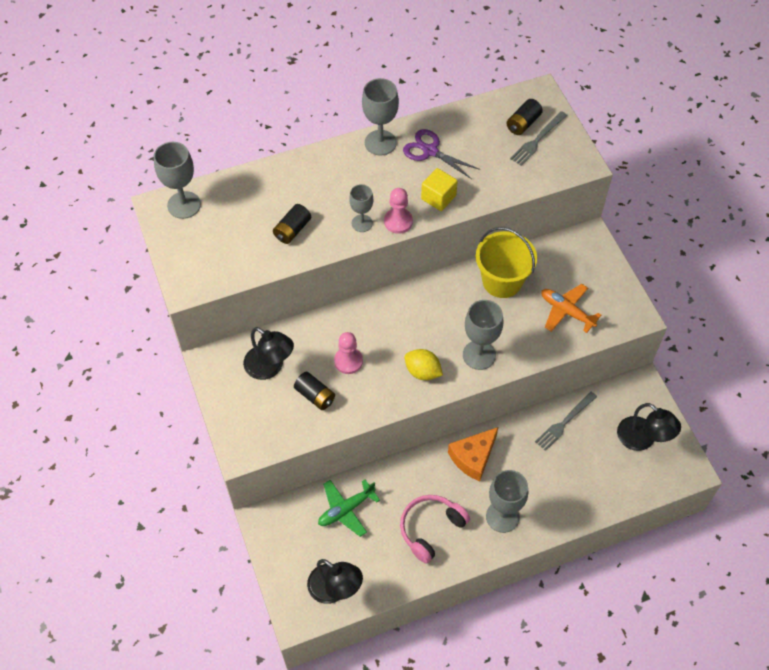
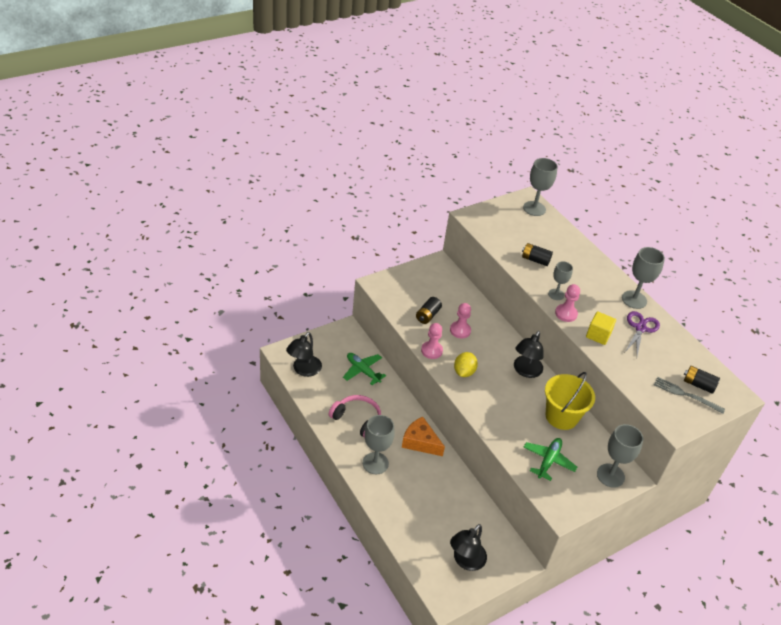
camera: 75 degrees right, 15 degrees down
black lamp [243,327,294,380] -> black lamp moved to [514,331,544,378]
grey goblet [463,300,503,370] -> grey goblet moved to [597,424,643,488]
grey fork [535,392,597,451] -> none
orange plane [541,284,601,333] -> green plane [524,438,577,481]
none -> pink pawn [421,323,443,359]

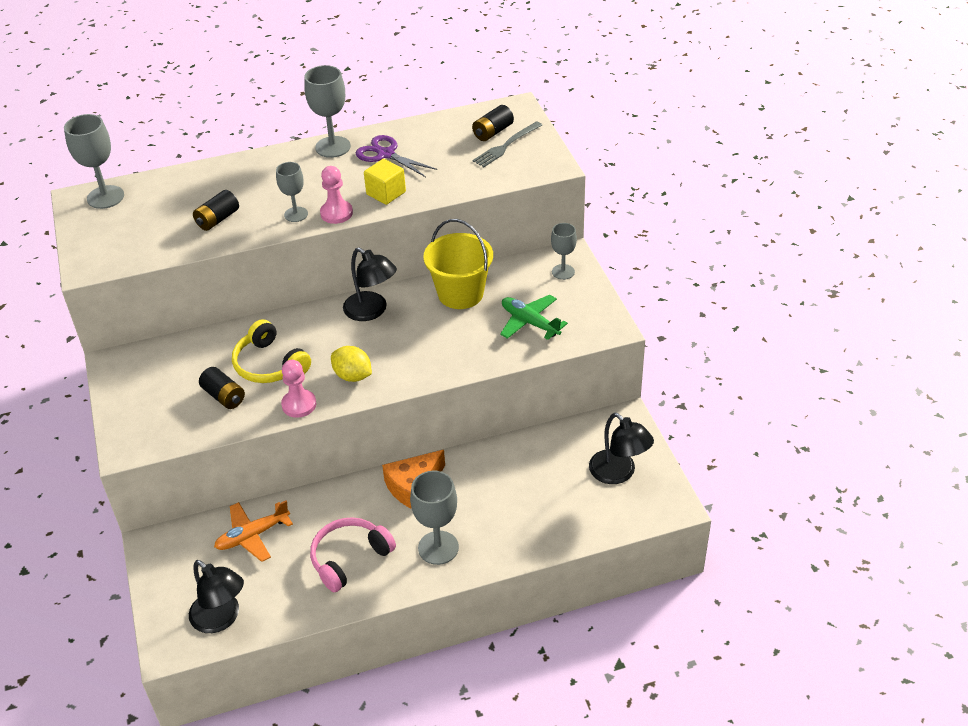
camera: 70 degrees left, 0 degrees up
green plane [343,353,386,385] -> orange plane [214,501,293,562]
pink pawn [450,303,471,338] -> yellow headphones [232,319,311,383]
grey goblet [597,424,643,488] -> grey goblet [551,223,577,280], size x0.63

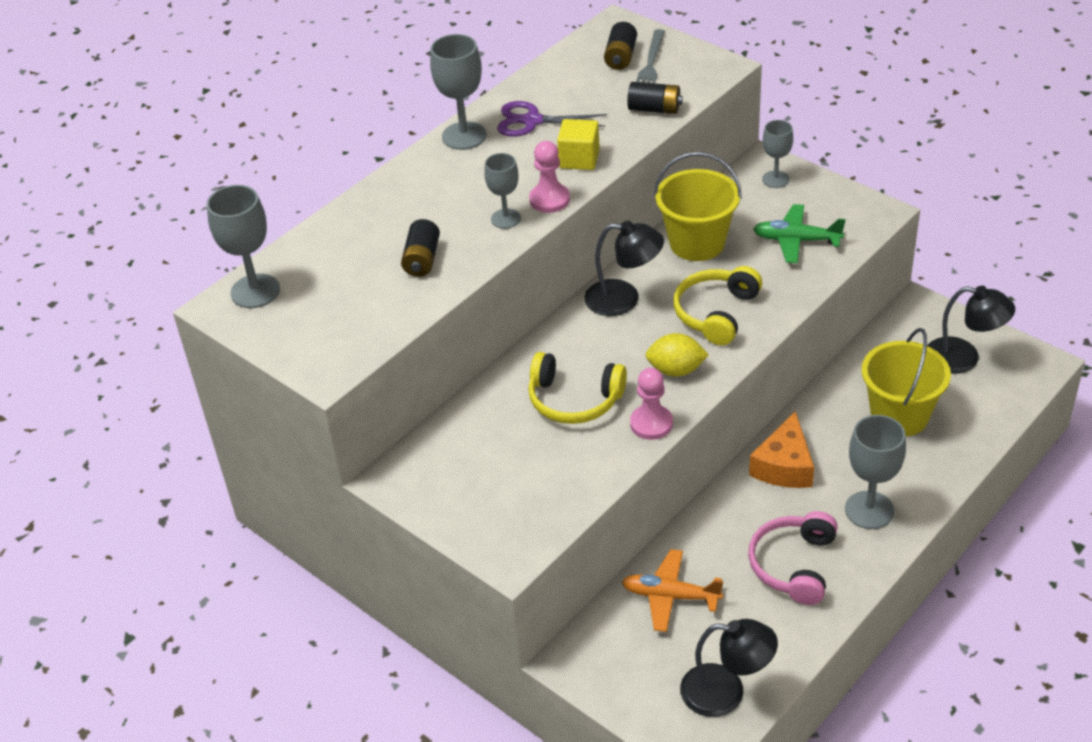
camera: 30 degrees left, 0 degrees up
black battery [199,367,245,409] -> black battery moved to [627,82,683,114]
orange plane [214,501,293,562] -> orange plane turned 75 degrees clockwise [622,549,723,632]
none -> yellow headphones [673,266,762,345]
none -> yellow bucket [862,328,951,437]

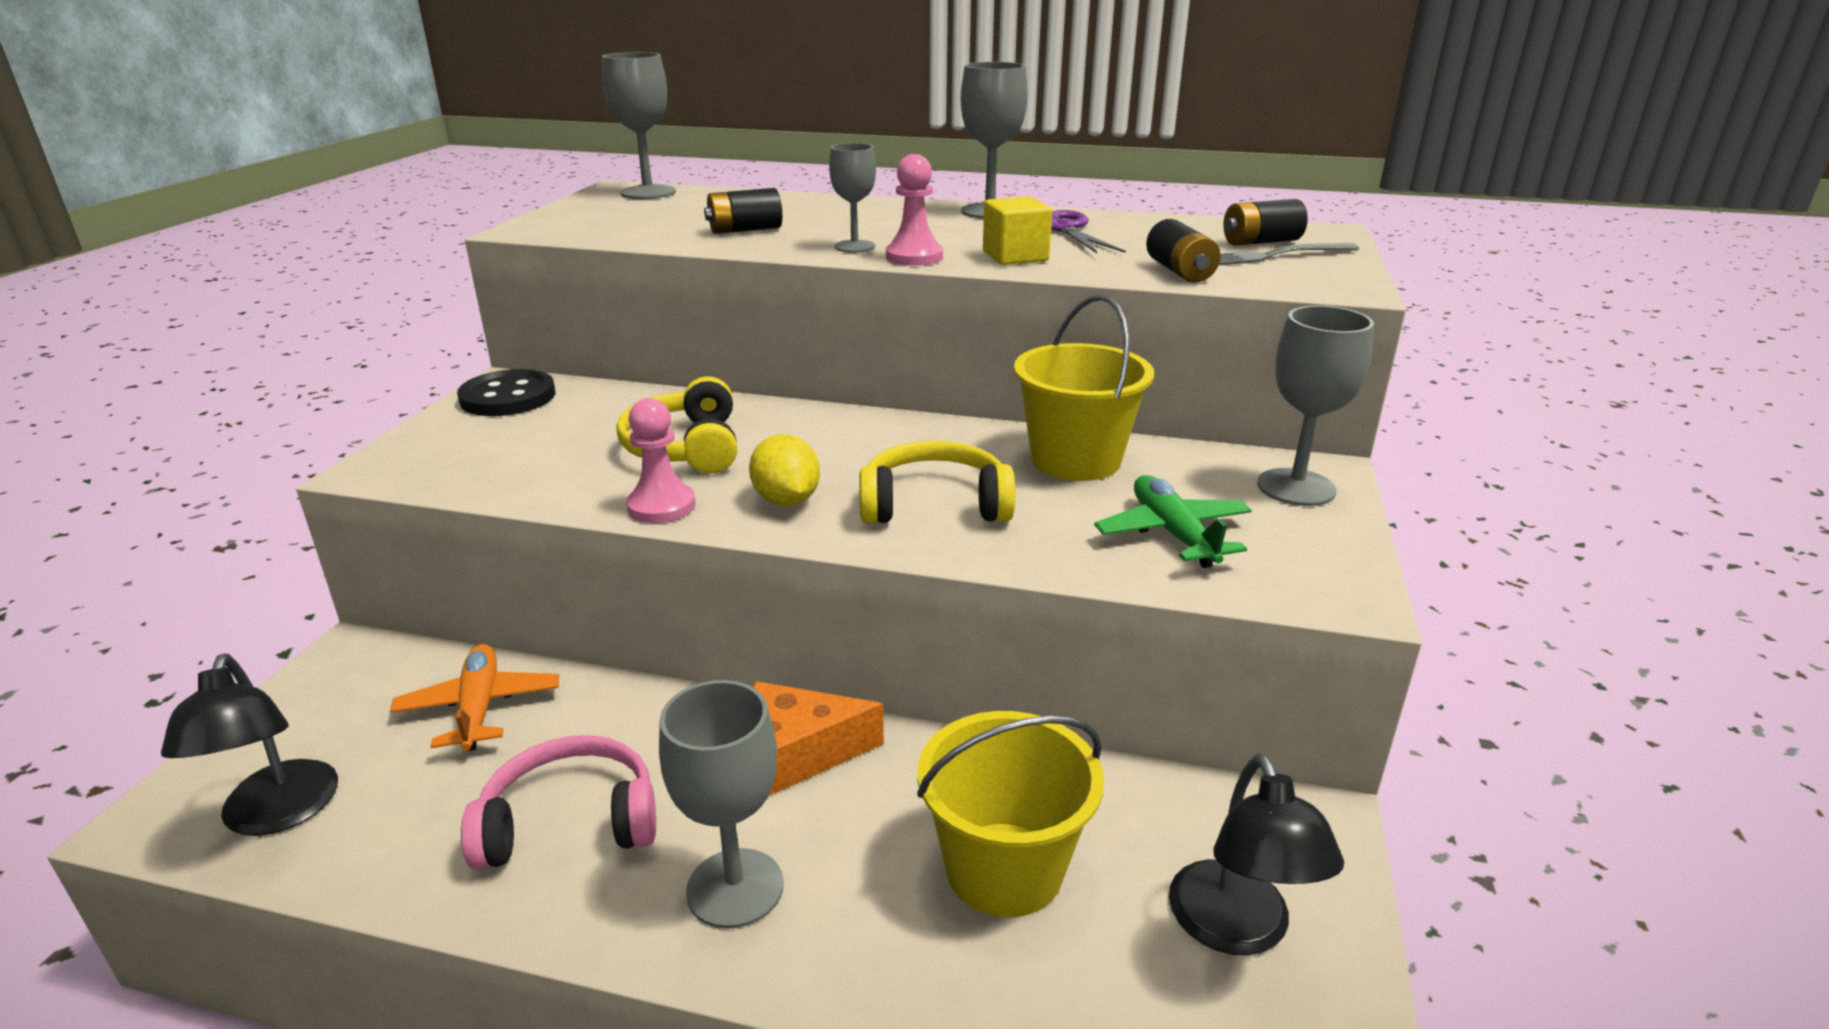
camera: 60 degrees right, 15 degrees down
black lamp [584,221,664,316] -> none
grey goblet [762,120,793,188] -> grey goblet [1257,306,1374,506], size x1.58
none -> black button [457,369,555,416]

